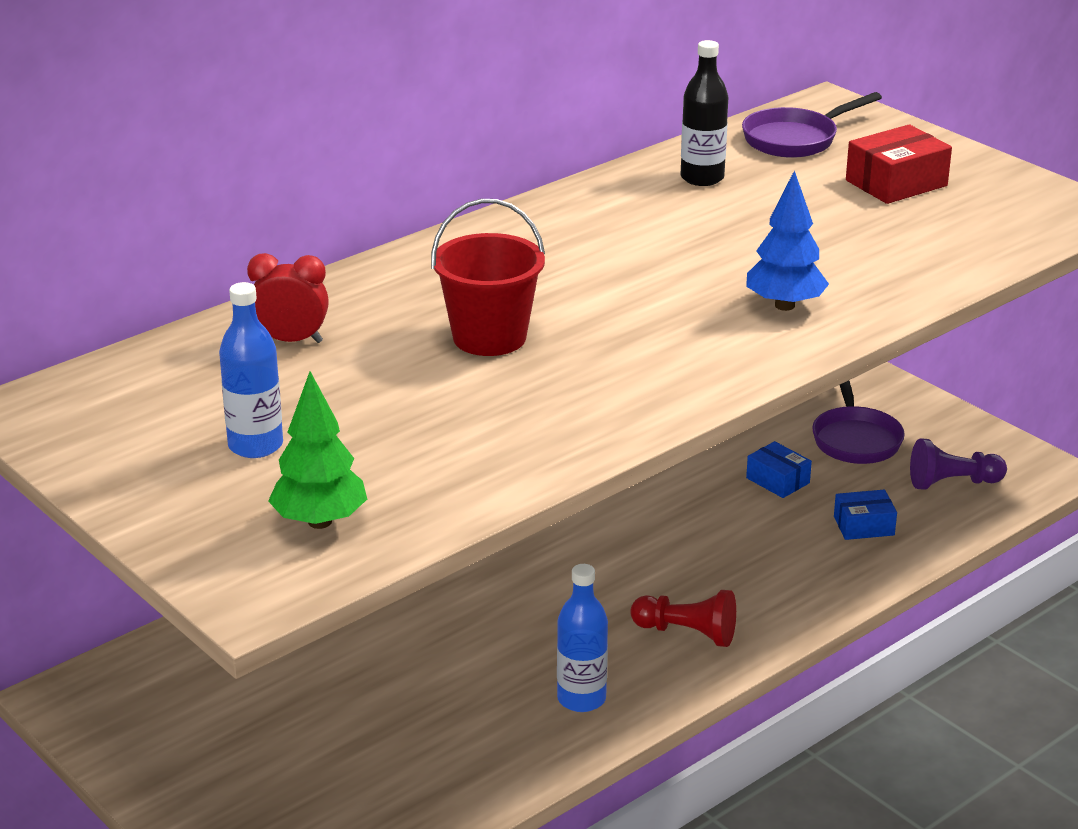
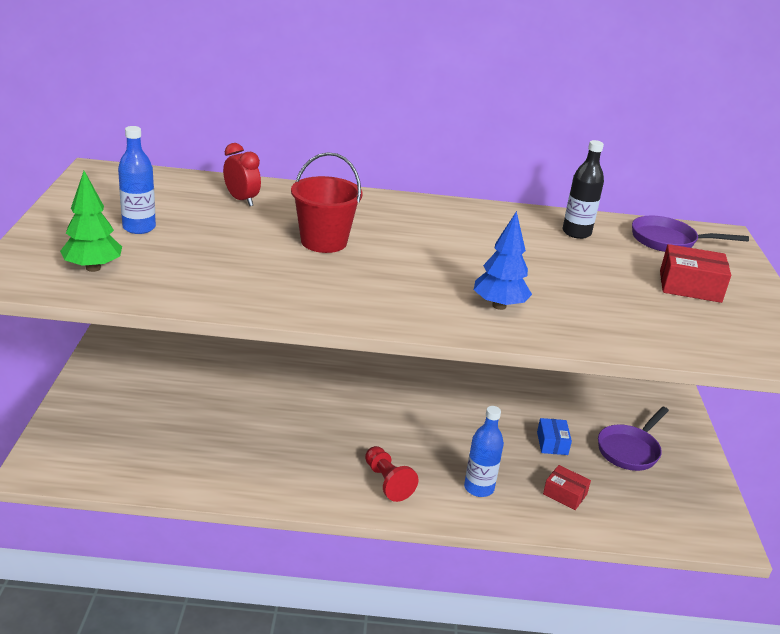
camera: 40 degrees right, 0 degrees up
blue bottle [557,564,608,712] -> blue bottle moved to [464,406,504,497]
blue box [834,490,897,540] -> red box [543,465,591,510]
purple pawn [910,438,1007,490] -> none

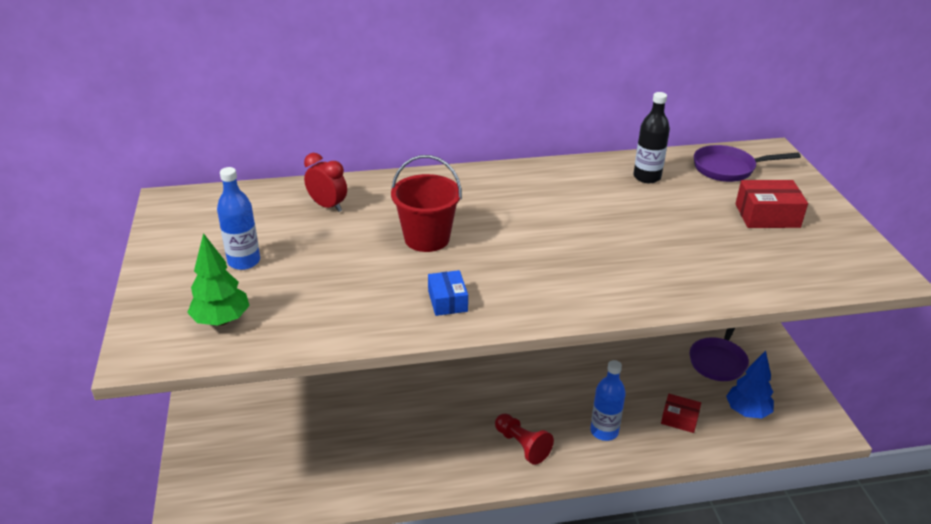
camera: 10 degrees left, 5 degrees up
blue tree [474,211,532,310] -> blue tree moved to [726,351,774,419]
blue box [537,418,572,455] -> blue box moved to [428,270,468,316]

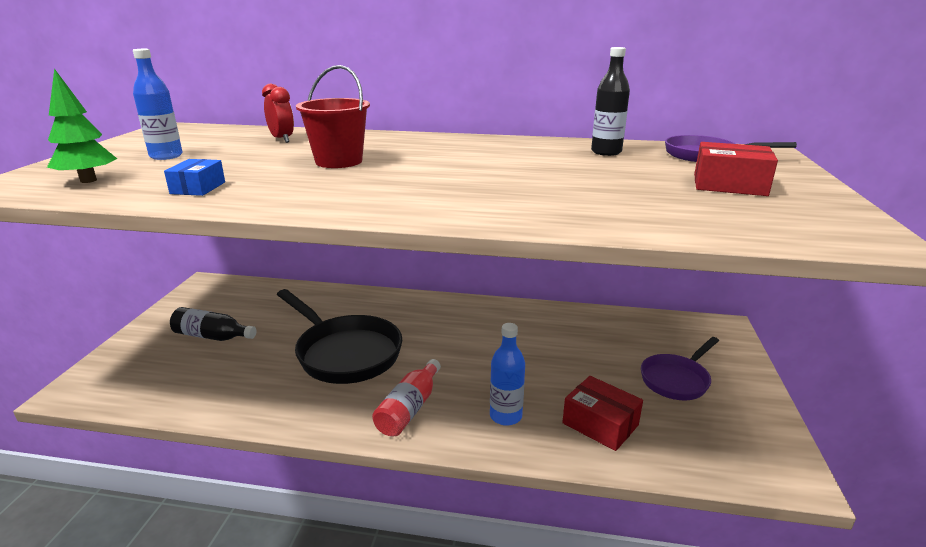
camera: 20 degrees right, 10 degrees down
blue box [428,270,468,316] -> blue box moved to [164,159,225,196]
red pawn [495,413,554,465] -> red bottle [372,359,441,437]
red box [661,394,701,433] -> red box [562,376,643,451], size x1.53
blue tree [726,351,774,419] -> none
none -> black bottle [170,307,256,341]
none -> black pan [277,289,402,384]

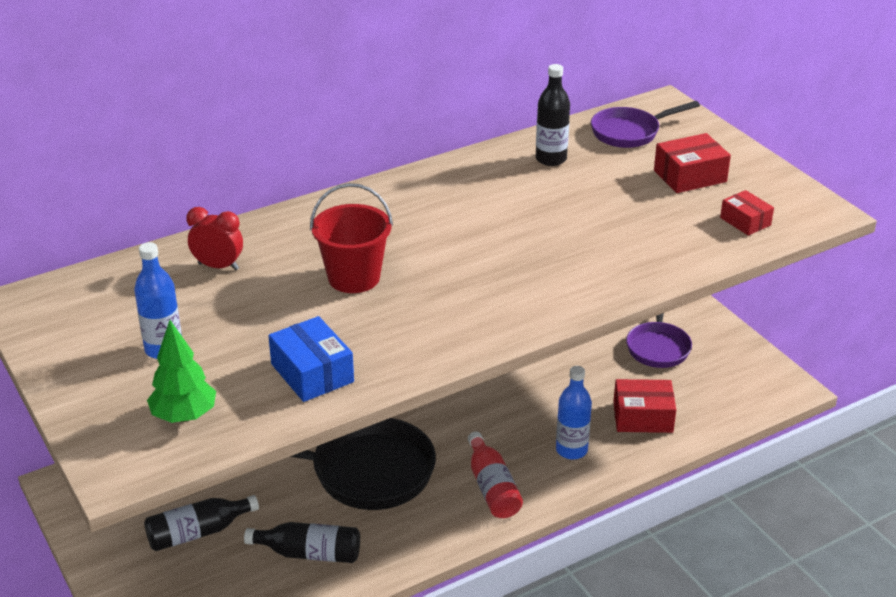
camera: 40 degrees left, 10 degrees up
blue box [164,159,225,196] -> blue box [268,316,354,402], size x1.53
none -> black bottle [244,522,360,563]
none -> red box [720,190,774,236]

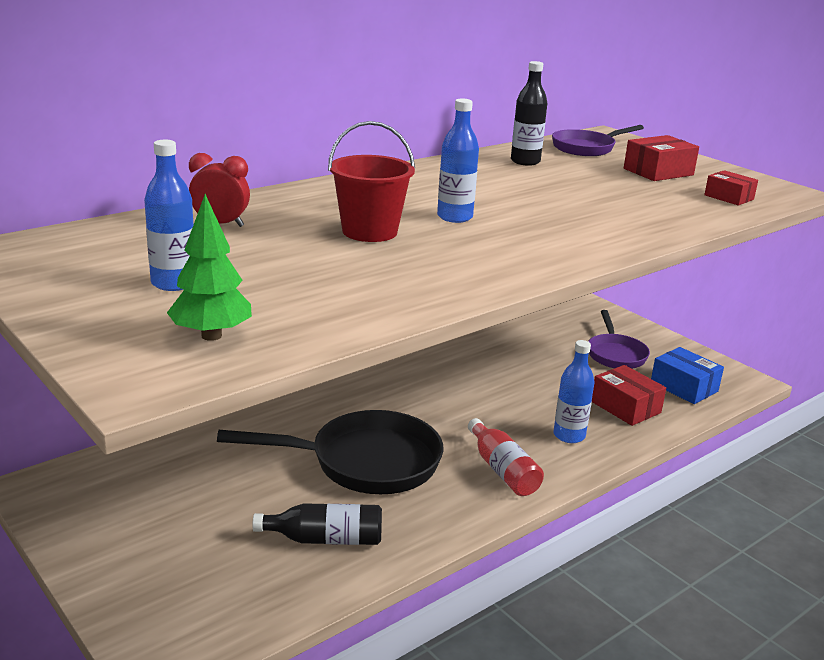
camera: 10 degrees left, 10 degrees down
black bottle [144,495,259,551] -> none
blue box [268,316,354,402] -> blue box moved to [651,347,724,404]
red box [613,379,676,433] -> red box turned 60 degrees clockwise [592,365,666,426]
none -> blue bottle [437,99,479,223]

